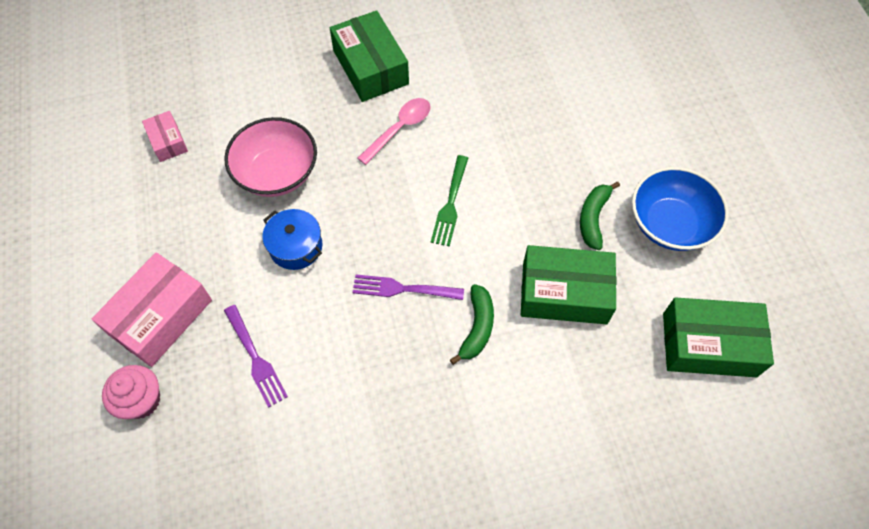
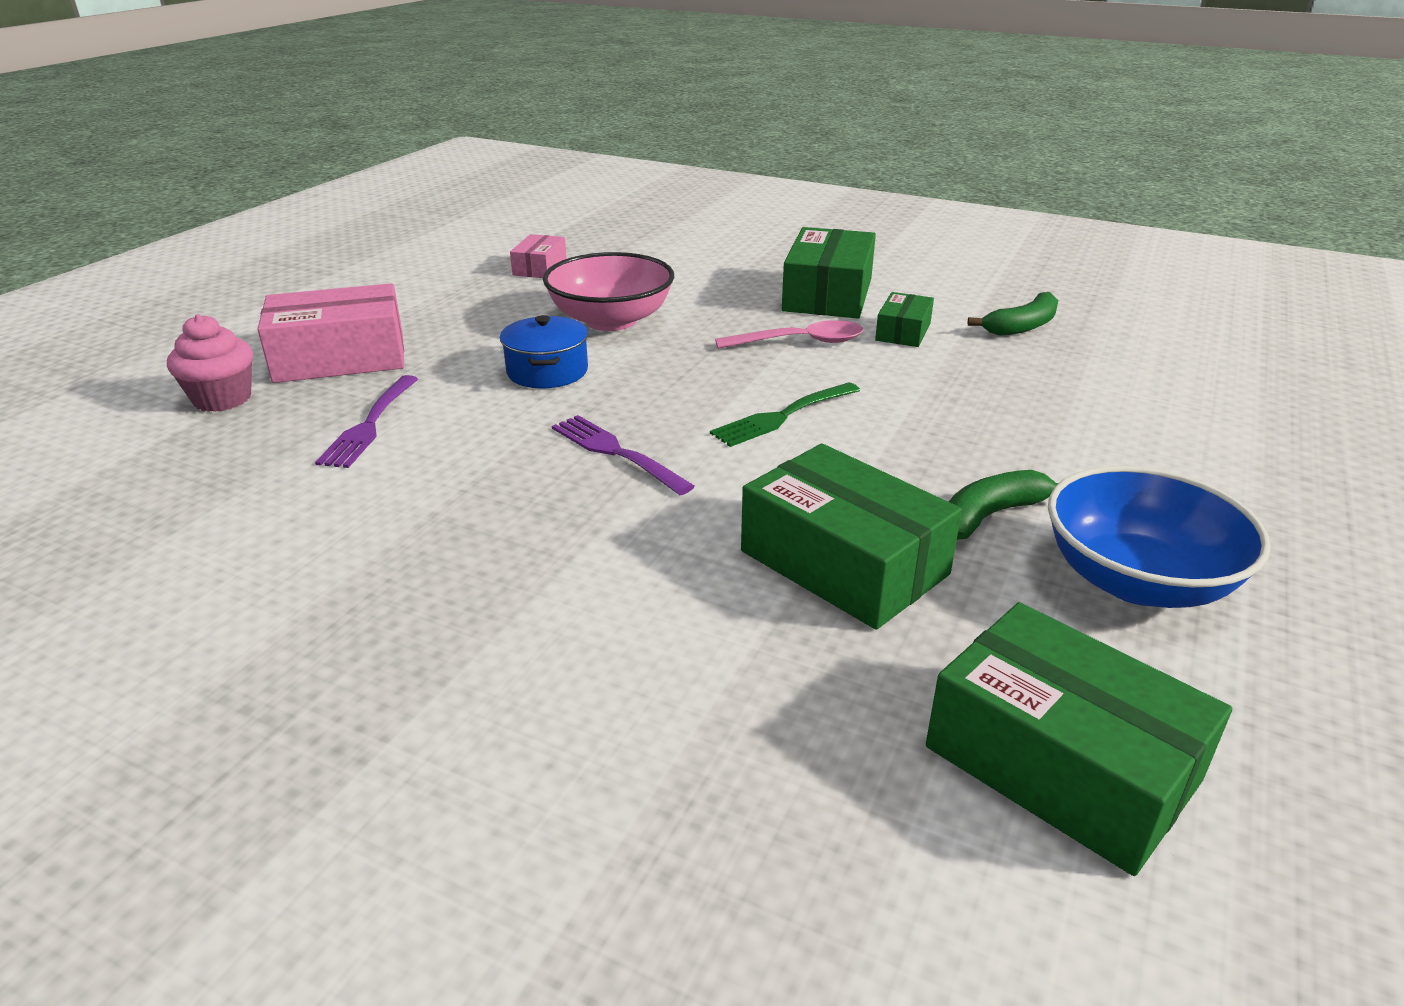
camera: 40 degrees right, 30 degrees down
green banana [450,284,494,365] -> green banana moved to [967,292,1059,336]
none -> green box [875,292,934,347]

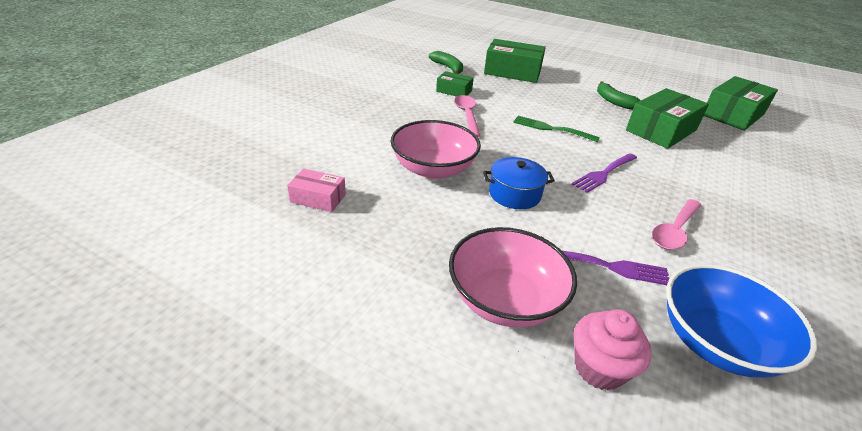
camera: 90 degrees left, 5 degrees up
pink box [258,283,404,383] -> pink bowl [449,227,577,327]
green fork [710,382,860,447] -> green fork turned 150 degrees clockwise [513,116,600,142]
green box [782,227,876,318] -> green box moved to [484,39,546,83]
blue bowl [1048,466,1271,608] -> blue bowl moved to [666,264,817,378]
none -> pink spoon [652,199,701,250]

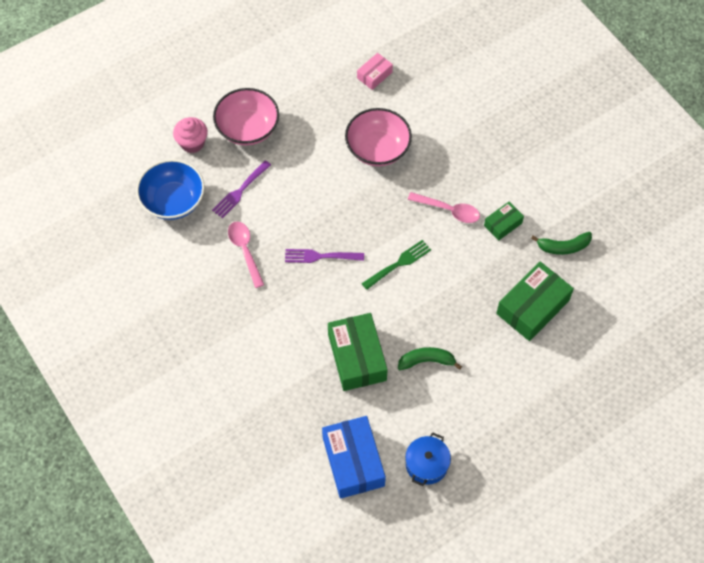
camera: 120 degrees right, 25 degrees up
blue pot [483,157,555,209] -> blue pot moved to [405,433,451,486]
purple fork [572,153,637,193] -> purple fork turned 75 degrees counterclockwise [285,249,364,263]
green box [704,76,778,131] -> blue box [322,416,386,499]

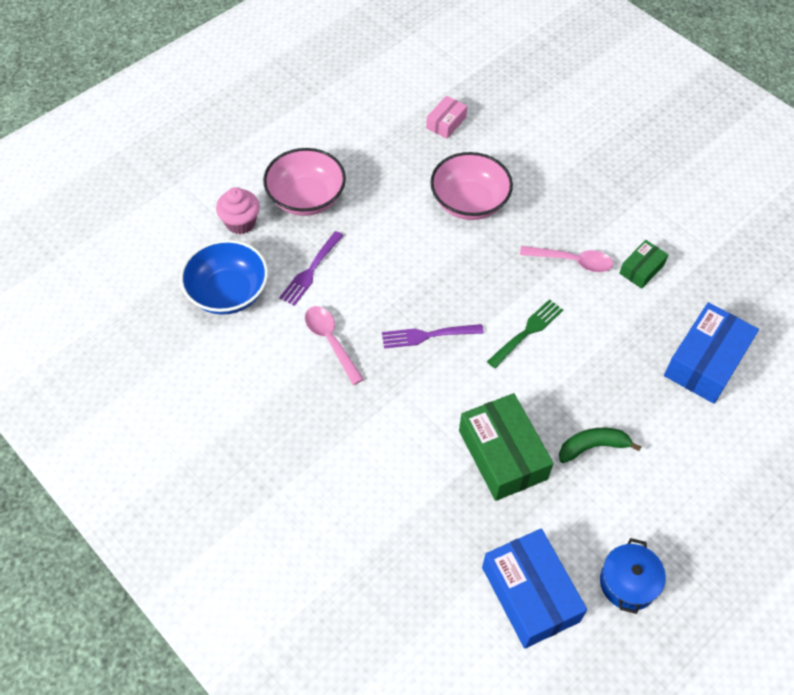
camera: 10 degrees left, 5 degrees down
green box [496,261,574,341] -> blue box [664,302,759,404]
green banana [531,232,592,255] -> none

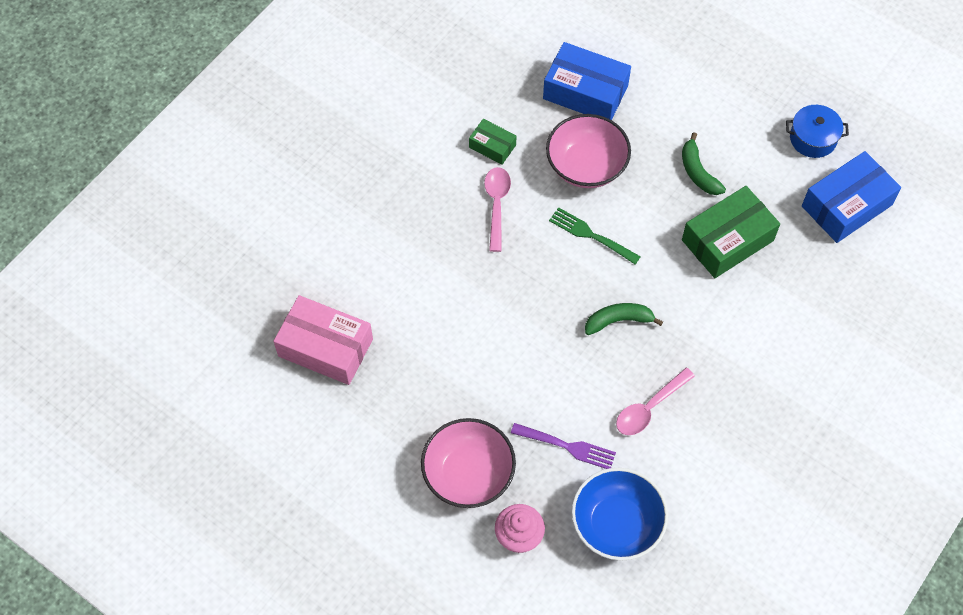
camera: 100 degrees left, 5 degrees up
purple fork [382,324,484,349] -> green banana [585,303,663,335]
pink box [426,95,467,139] -> pink box [274,295,373,385], size x1.89
pink bowl [430,152,513,220] -> pink bowl moved to [546,114,631,188]

